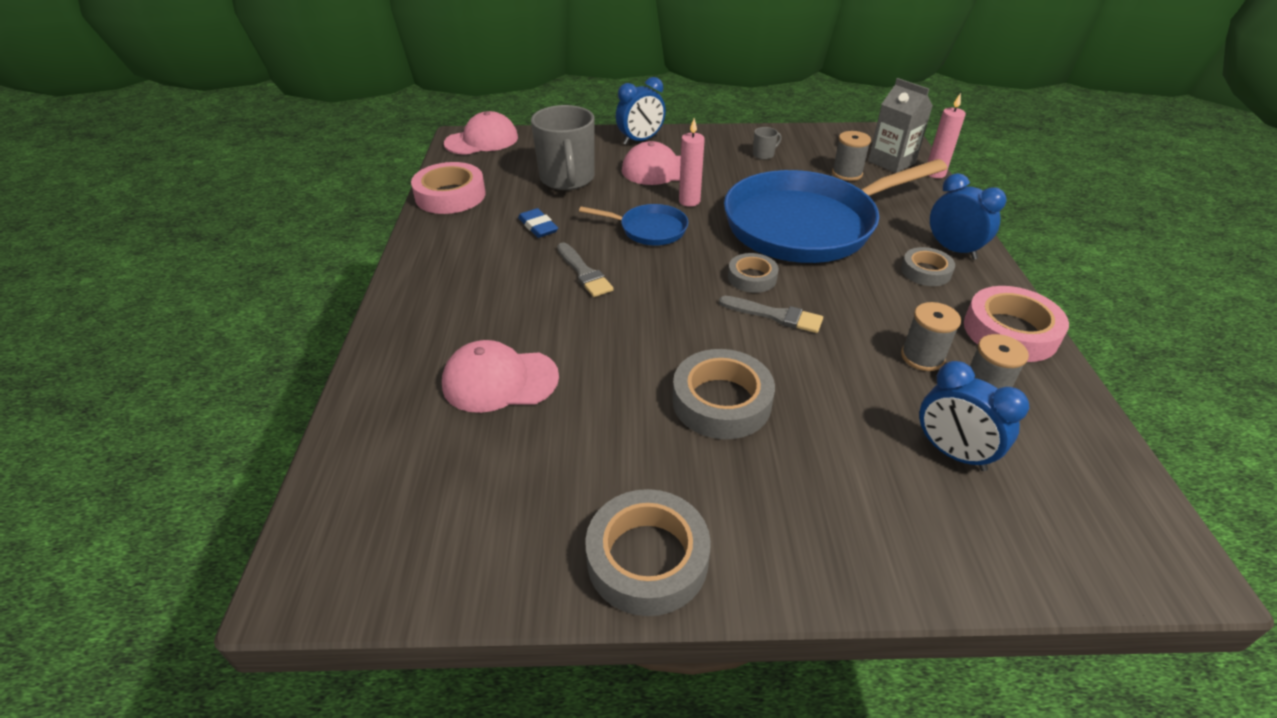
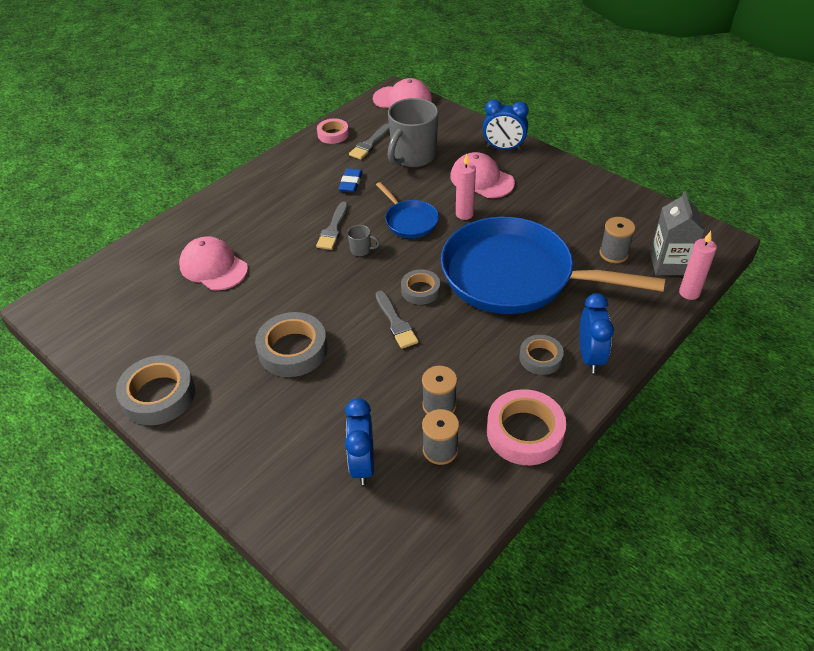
camera: 45 degrees right, 5 degrees up
pink tape [411,162,485,214] -> pink tape [317,119,349,144], size x0.60
grey mug [753,127,782,160] -> grey mug moved to [347,225,380,256]
none -> grey brush [349,124,390,160]

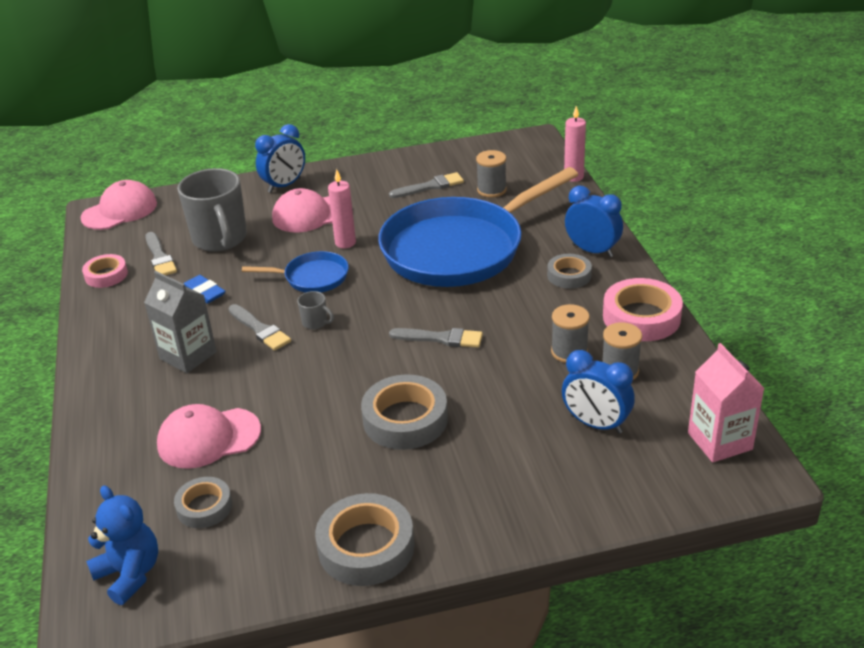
camera: 55 degrees left, 10 degrees down
grey mug [347,225,380,256] -> grey mug turned 75 degrees clockwise [297,291,334,329]
grey tape [401,269,440,305] -> grey tape moved to [174,477,232,528]
grey carton [650,191,705,275] -> grey carton moved to [144,271,217,373]
none -> blue teddy bear [86,486,158,605]
none -> grey brush [389,172,464,198]
none -> pink carton [688,343,765,462]

